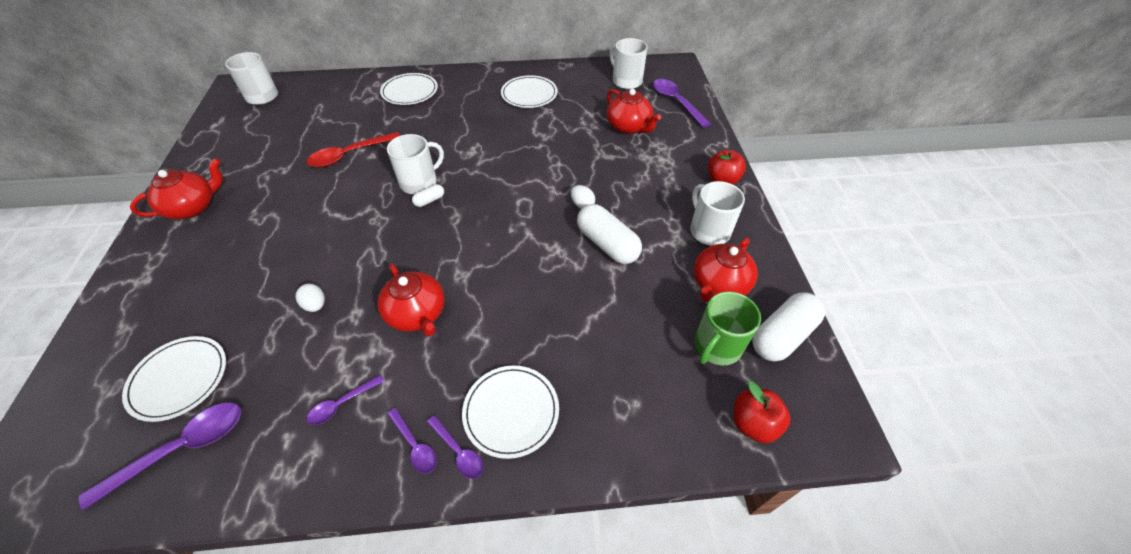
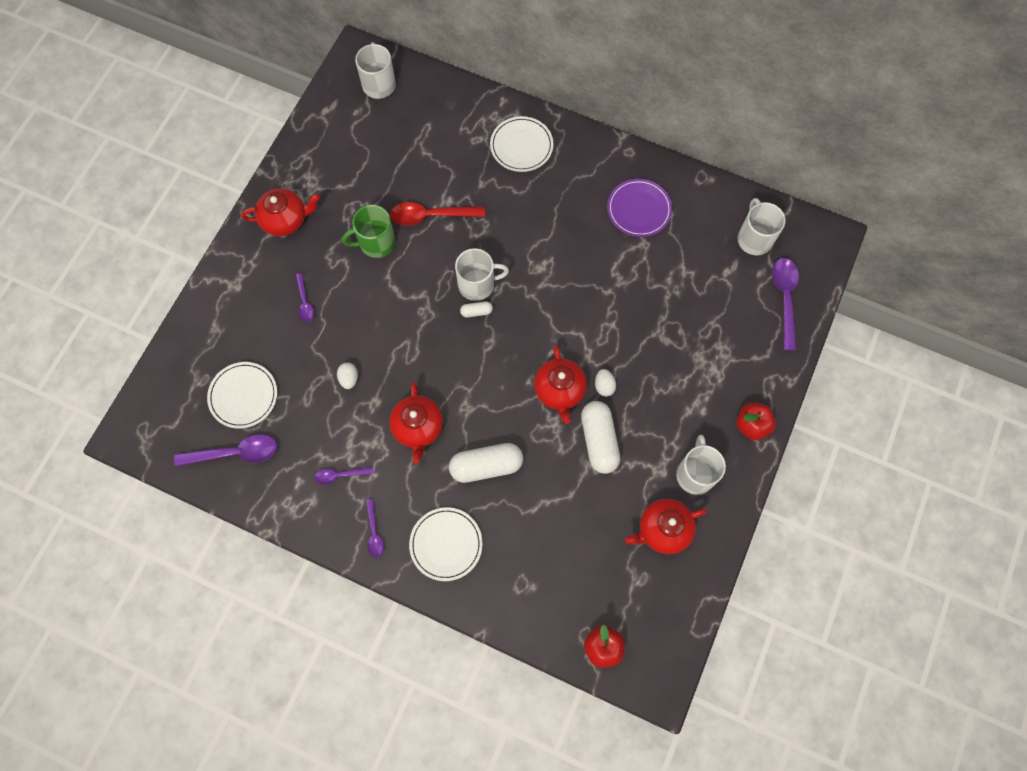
camera: 30 degrees right, 20 degrees up
purple spoon [427,415,483,479] -> purple spoon moved to [296,273,314,322]
white plate [501,75,557,108] -> purple plate [607,179,672,237]
red teapot [607,89,661,134] -> red teapot moved to [534,345,587,424]
green mug [695,292,761,366] -> green mug moved to [342,205,395,258]
white capsule [752,292,825,362] -> white capsule moved to [449,443,523,483]

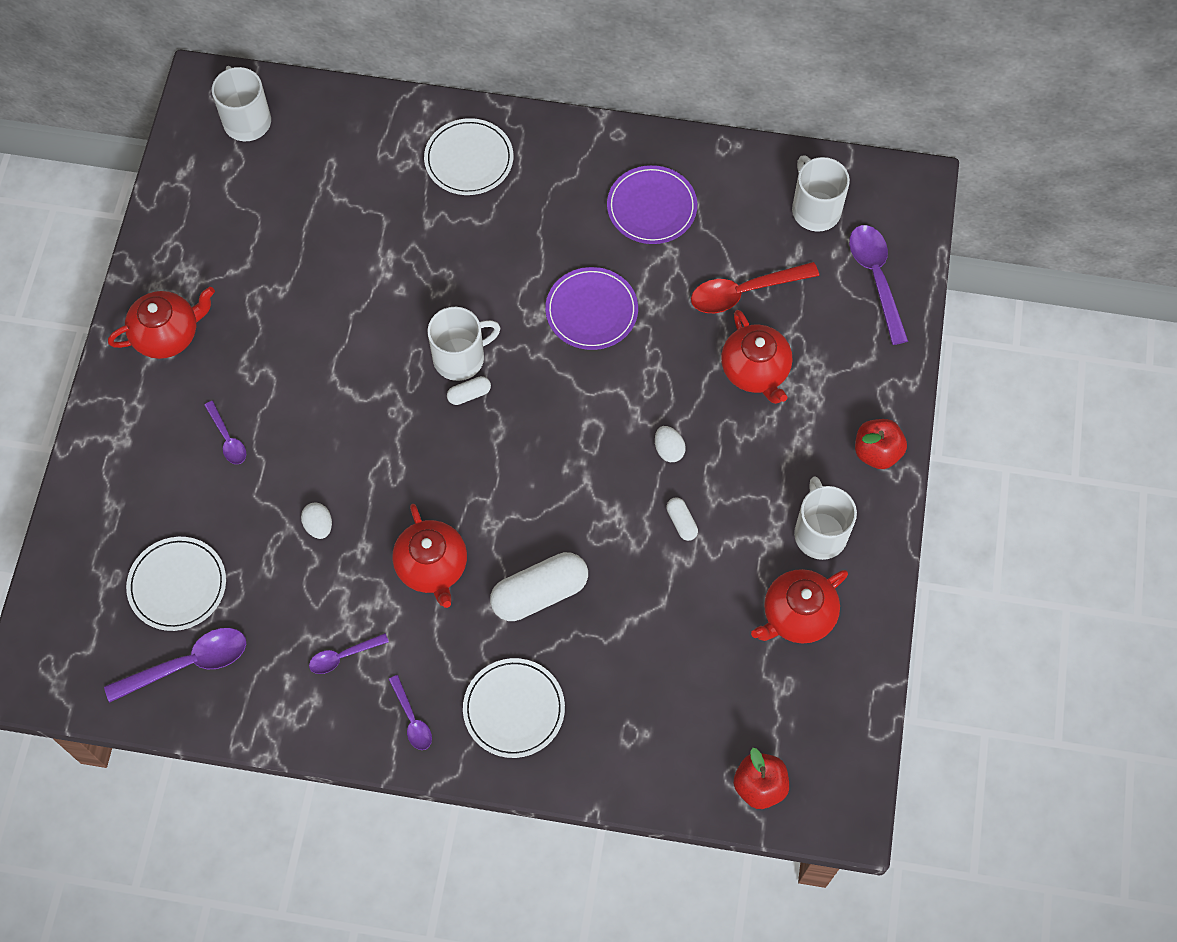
camera: 15 degrees left, 5 degrees down
green mug [342,205,395,258] -> none
red spoon [390,202,485,226] -> red spoon moved to [691,262,819,313]
red teapot [534,345,587,424] -> red teapot moved to [721,310,793,404]
white capsule [581,401,620,474] -> white capsule [666,497,698,541], size x0.47
none -> purple plate [545,267,638,350]

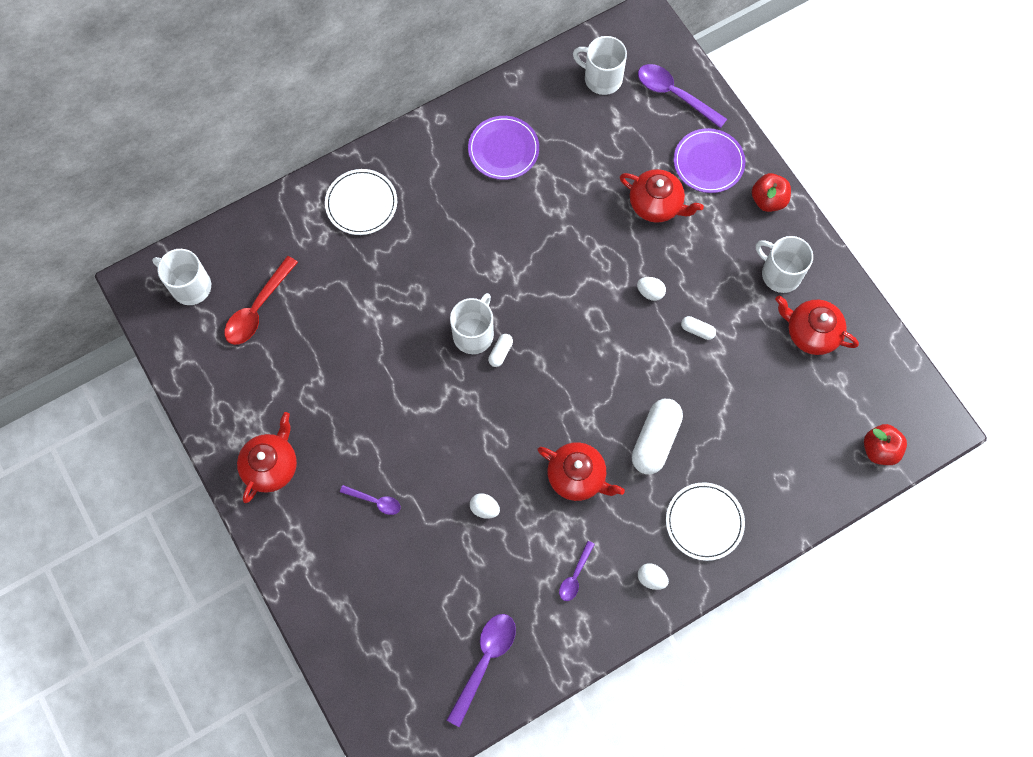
camera: 40 degrees left, 5 degrees up
white plate [126,537,226,631] -> none
purple spoon [388,675,432,750] -> white egg [638,563,669,590]
purple plate [545,267,638,350] -> purple plate moved to [674,128,745,193]
red spoon [691,262,819,313] -> red spoon moved to [224,256,298,345]
red teapot [751,569,848,643] -> red teapot turned 105 degrees clockwise [775,296,859,355]

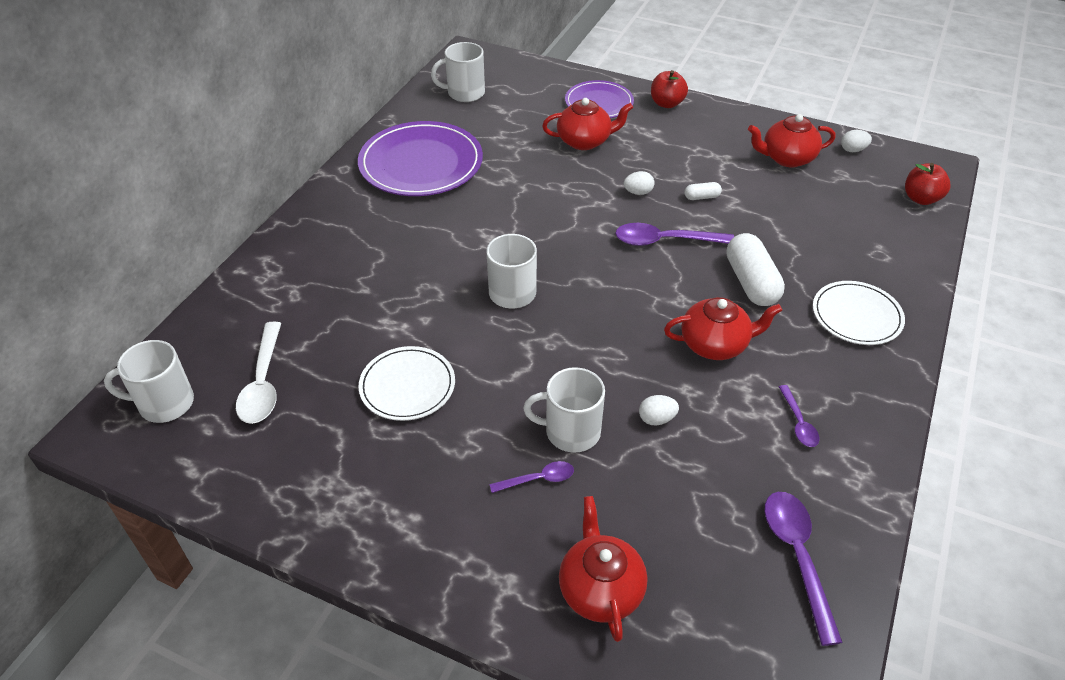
camera: 35 degrees left, 25 degrees down
red spoon [224,256,298,345] -> white spoon [236,322,281,424]
red teapot [237,412,297,503] -> red teapot moved to [559,496,647,642]
white plate [325,169,397,235] -> white plate moved to [358,346,455,421]
purple plate [468,116,539,180] -> purple plate [358,121,483,196], size x1.66
white capsule [488,334,513,367] -> none
purple spoon [638,64,727,128] -> purple spoon moved to [615,223,734,246]
white egg [638,563,669,590] -> white egg moved to [841,130,872,152]
white mug [756,236,813,293] -> white mug moved to [523,367,605,453]

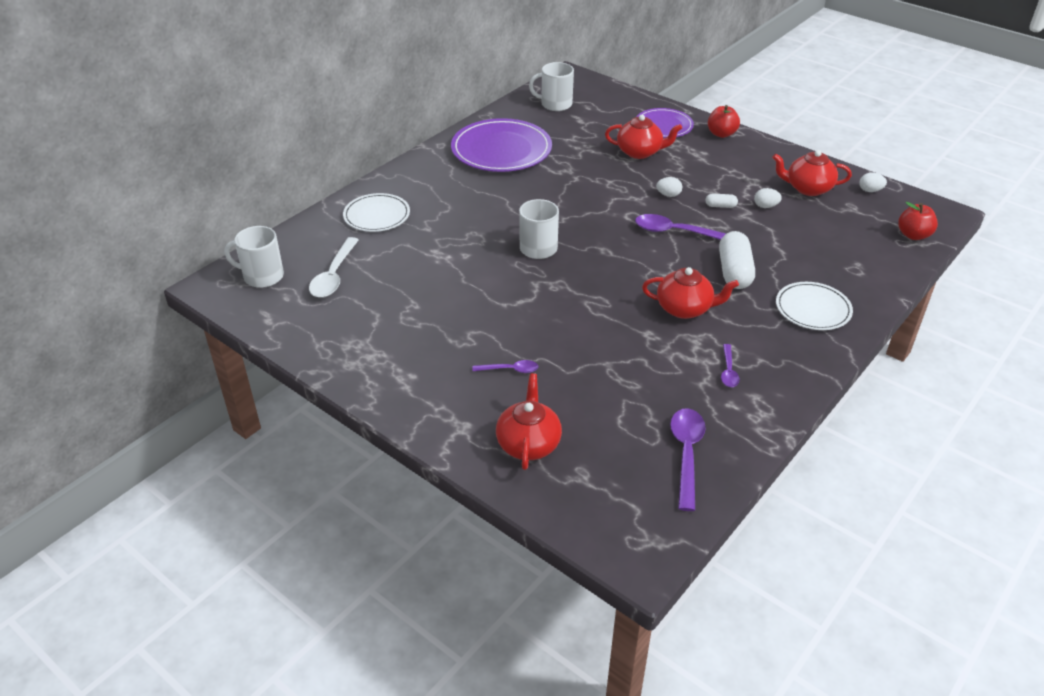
camera: 15 degrees right, 5 degrees down
white plate [358,346,455,421] -> white plate moved to [343,193,410,232]
white mug [523,367,605,453] -> none
white egg [639,395,679,425] -> white egg moved to [754,188,782,208]

